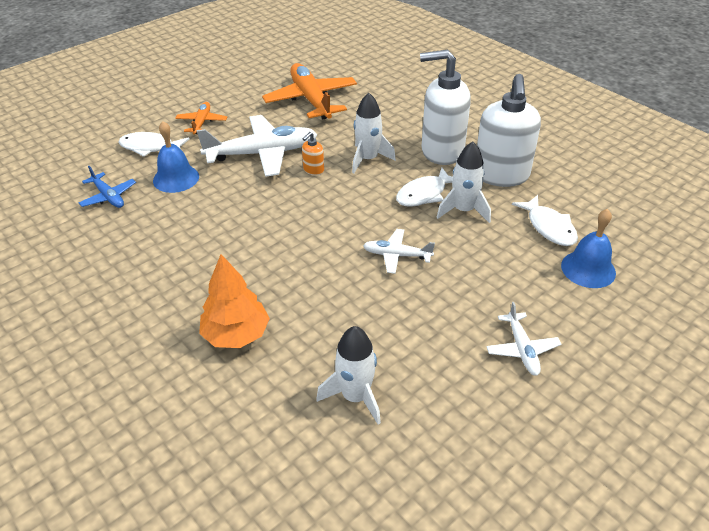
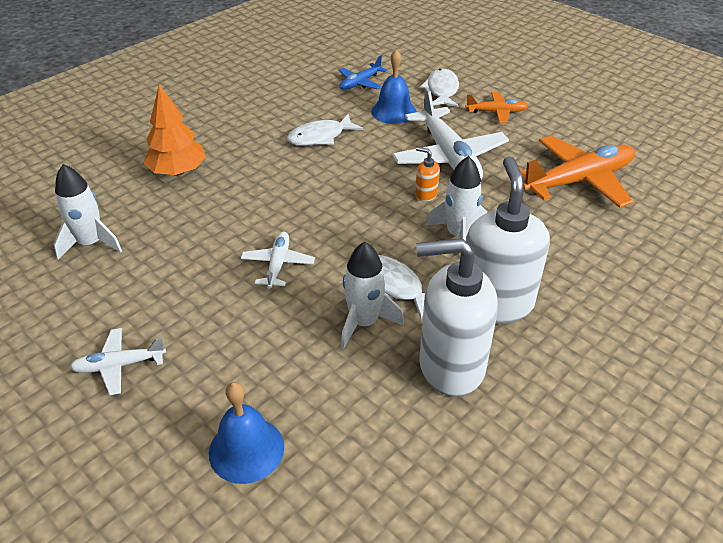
camera: 85 degrees right, 0 degrees up
white fish [512,195,578,246] -> white fish moved to [287,114,363,146]

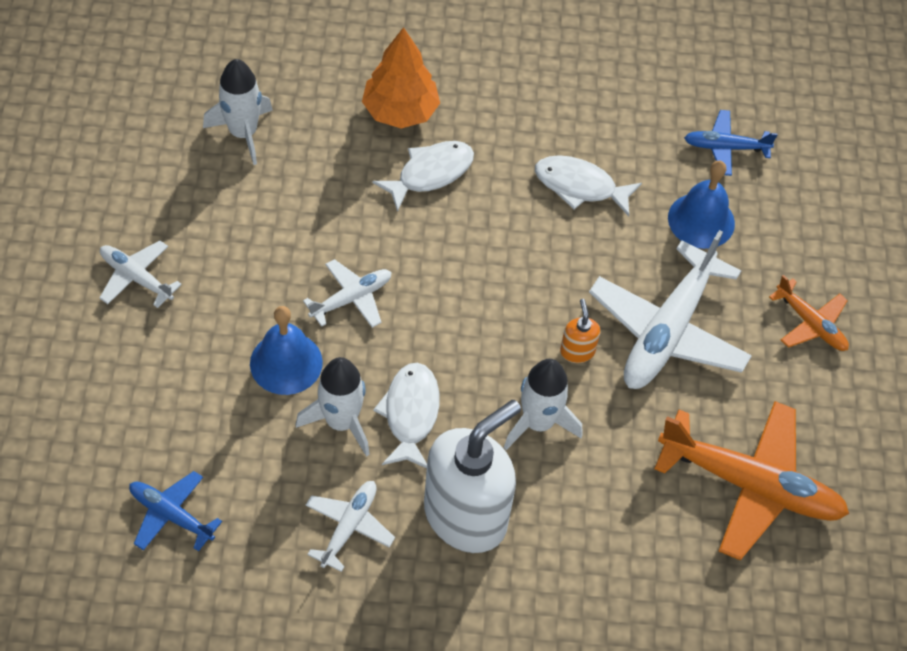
camera: 45 degrees right, 15 degrees up
blue bell [209,382,284,484] -> blue bell moved to [250,306,323,395]
white soap dispenser [416,238,498,397] -> white plane [305,481,395,572]
white fish [420,69,459,107] -> white fish moved to [372,141,474,212]
none -> blue plane [129,471,222,551]

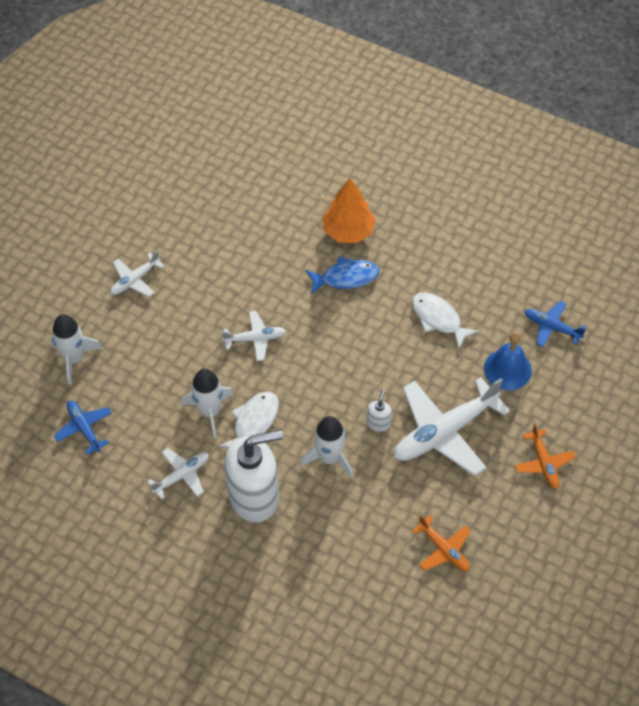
camera: 30 degrees right, 0 degrees up
white plane [100,241,182,308] -> white plane turned 105 degrees counterclockwise [110,251,164,297]
white rocket [203,59,273,165] -> white rocket moved to [51,314,103,384]
blue bell [250,306,323,395] -> none
white fish [372,141,474,212] -> blue fish [305,257,379,295]
orange soap dispenser [560,299,600,363] -> white soap dispenser [367,389,392,432]
orange plane [654,401,849,560] -> orange plane [412,515,471,571], size x0.51

